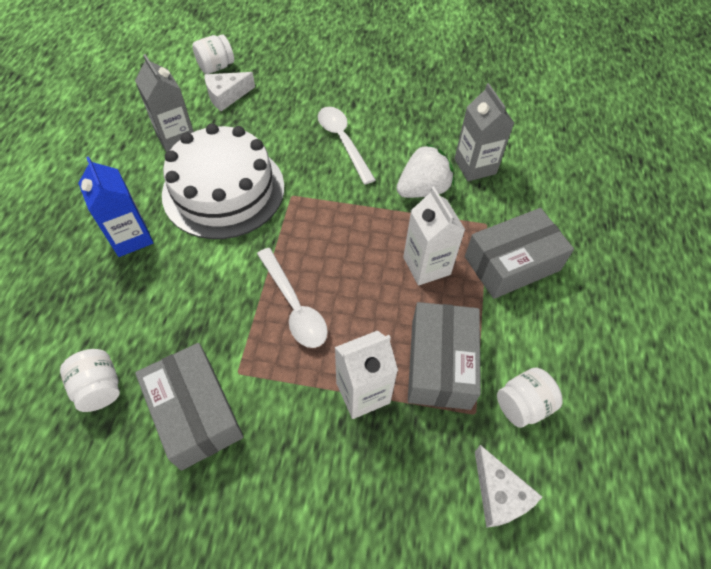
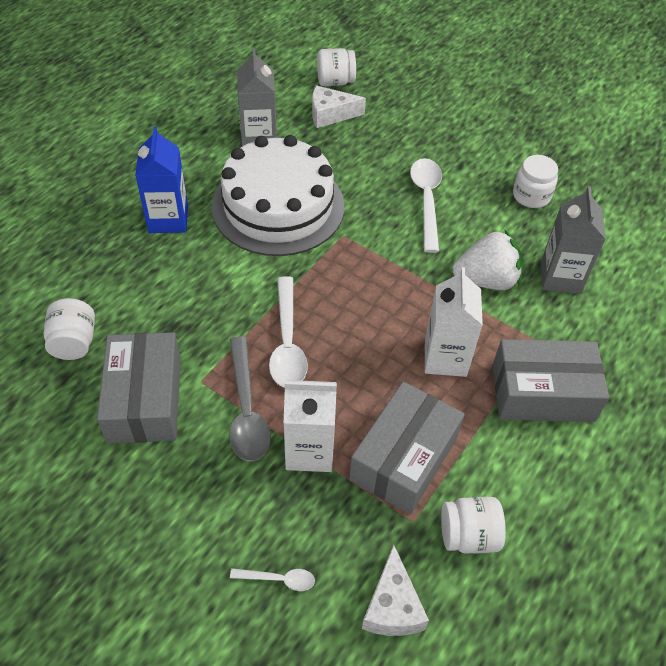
camera: 25 degrees right, 5 degrees down
none -> grey spoon [229,336,271,462]
none -> white spoon [230,568,315,591]
none -> white jar [513,155,558,208]

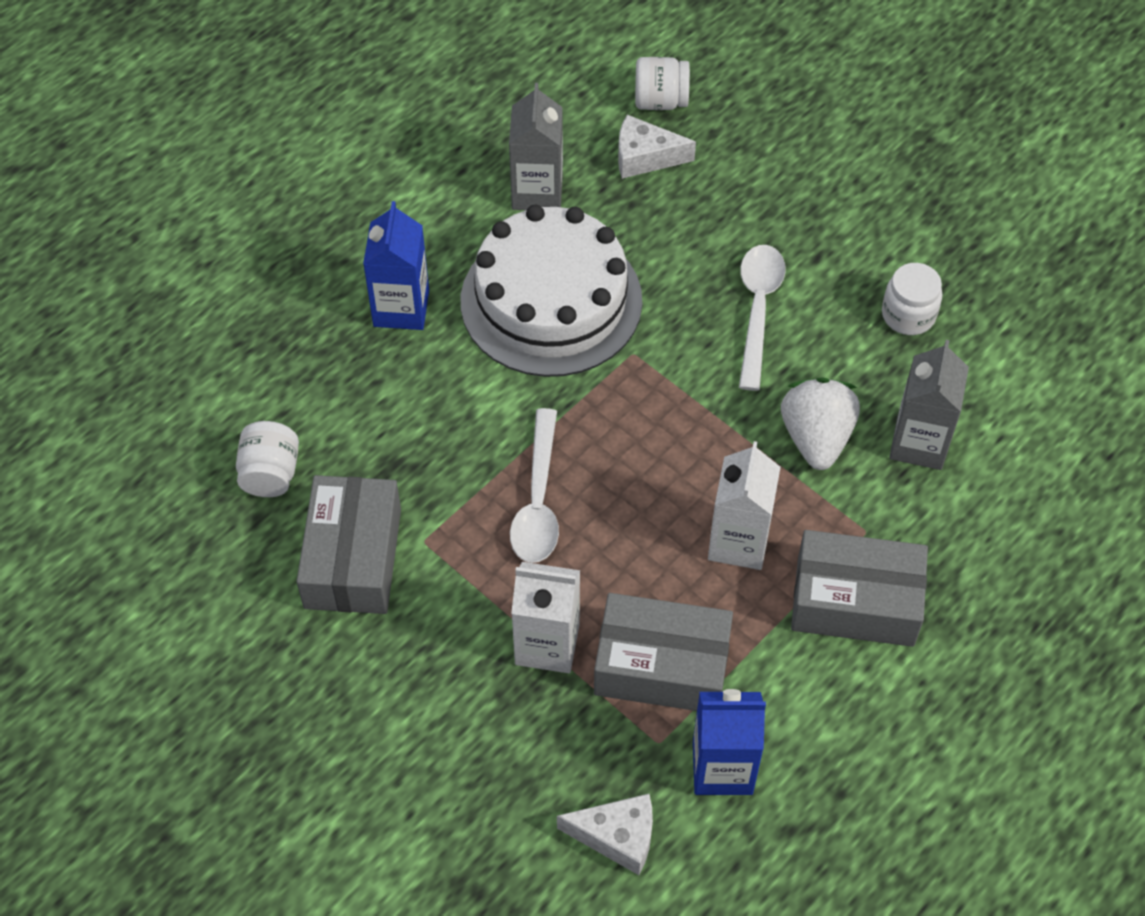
camera: 10 degrees right, 5 degrees up
grey spoon [229,336,271,462] -> none
white spoon [230,568,315,591] -> none
grey box [349,382,465,514] -> grey box turned 60 degrees clockwise [594,593,733,711]
white cheese [362,544,429,636] -> white cheese turned 90 degrees counterclockwise [557,794,653,875]
white jar [441,497,506,554] -> blue carton [693,689,766,795]
white strawberry [453,229,523,290] -> white strawberry turned 90 degrees counterclockwise [781,377,860,470]

